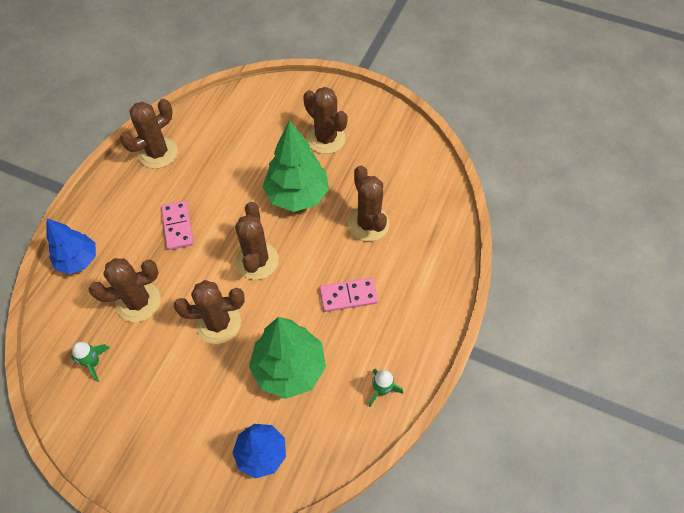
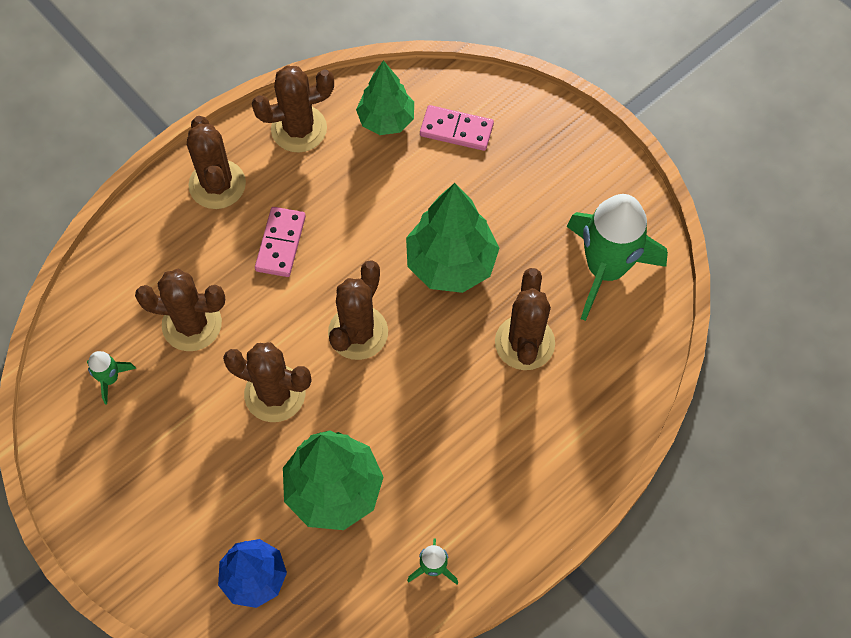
camera: 25 degrees right, 5 degrees up
blue tree [46,218,96,274] -> none
brown cactus [303,87,348,154] -> brown cactus moved to [187,116,246,209]
pink domino [320,278,378,312] -> pink domino moved to [420,105,494,151]
none -> green tree [356,60,414,135]
none -> green rocket [567,194,668,321]

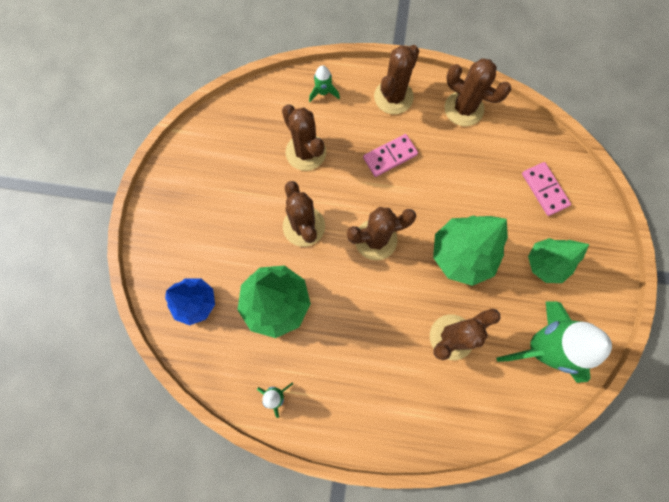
camera: 50 degrees right, 10 degrees up
green rocket [87,351,136,405] -> green rocket moved to [309,65,340,102]
green tree [356,60,414,135] -> green tree moved to [528,238,589,283]

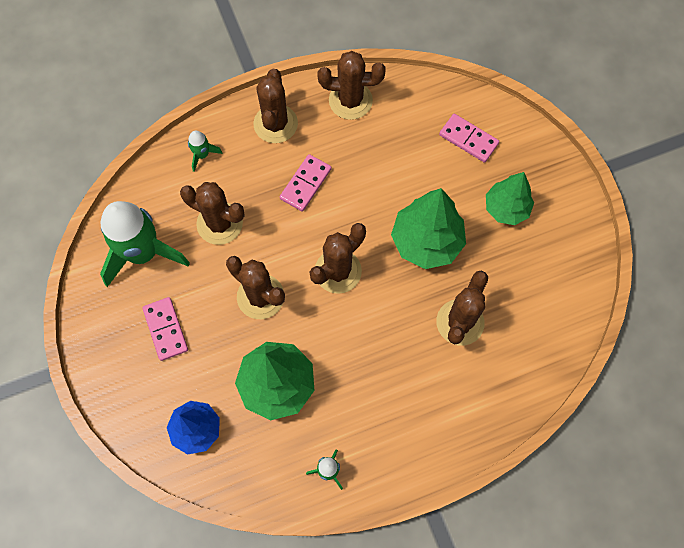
camera: 30 degrees left, 5 degrees down
green rocket [496,301,612,383] -> green rocket moved to [100,201,190,287]
none -> pink domino [142,297,188,361]

